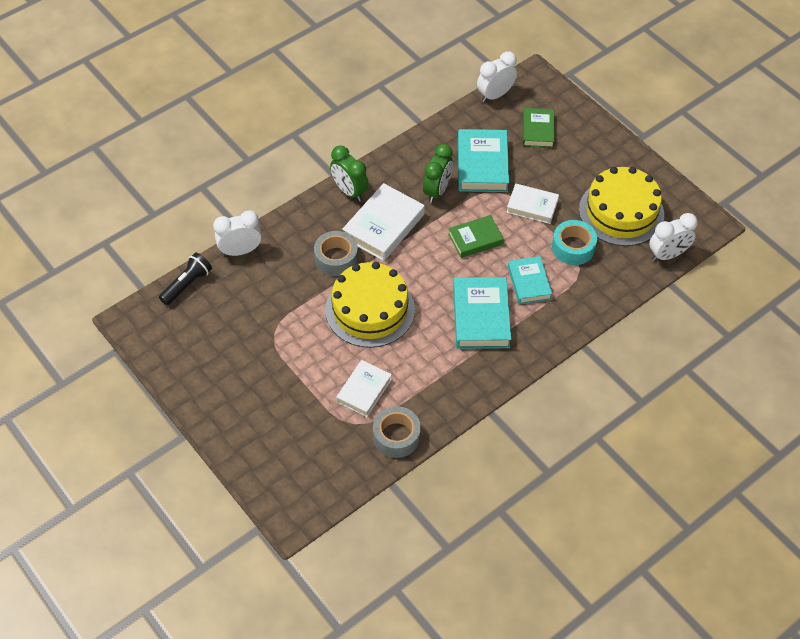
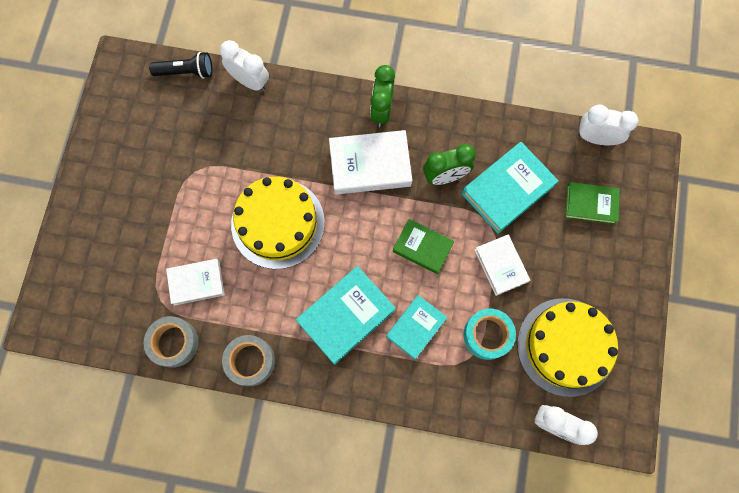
camera: 50 degrees right, 20 degrees up
grey tape [314,231,358,276] -> grey tape moved to [222,335,275,386]
green book [523,108,555,148] -> green book turned 45 degrees clockwise [565,182,620,225]

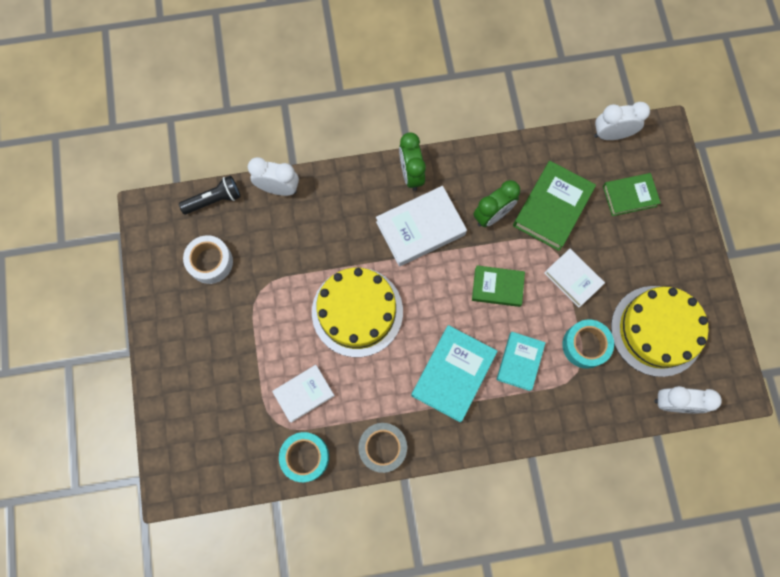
camera: 20 degrees left, 0 degrees up
grey tape [144,316,199,368] -> turquoise tape [279,432,329,482]
turquoise book [462,142,559,234] -> green book [513,161,596,251]
none -> white tape [183,235,233,284]

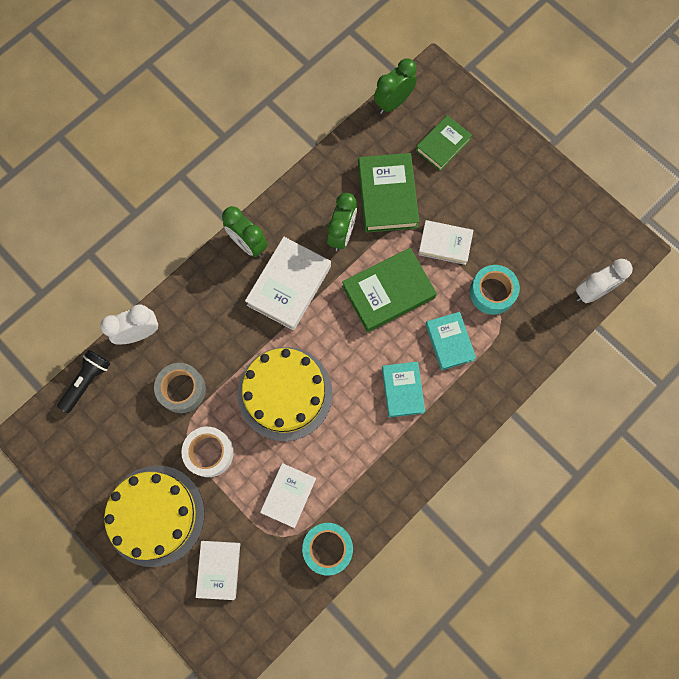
camera: 35 degrees left, 0 degrees up
white tape [183,235,233,284] -> white tape moved to [181,427,234,477]
grey tape [358,423,407,473] -> grey tape moved to [154,363,206,413]
turquoise book [411,325,497,422] -> turquoise book [382,362,425,418], size x0.64
green book [472,265,525,307] -> green book [342,248,437,332], size x1.56
white clock [594,102,650,140] -> green clock [374,58,417,114]
yellow cake [611,286,709,377] -> yellow cake moved to [104,466,205,567]
none -> white book [196,541,240,600]

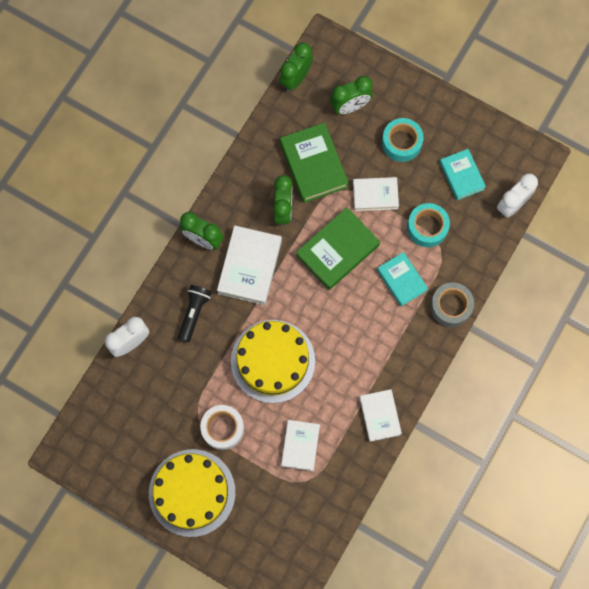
camera: 15 degrees left, 0 degrees up
black flashlight [57,350,110,413] -> black flashlight moved to [178,285,212,342]
grey tape [154,363,206,413] -> grey tape moved to [430,282,474,327]
white book [196,541,240,600] -> white book moved to [360,389,402,442]
turquoise tape [302,523,353,575] -> turquoise tape moved to [382,118,424,162]
turquoise book [382,362,425,418] -> turquoise book moved to [439,149,486,200]
green book [416,115,472,171] -> green clock [330,76,373,114]

